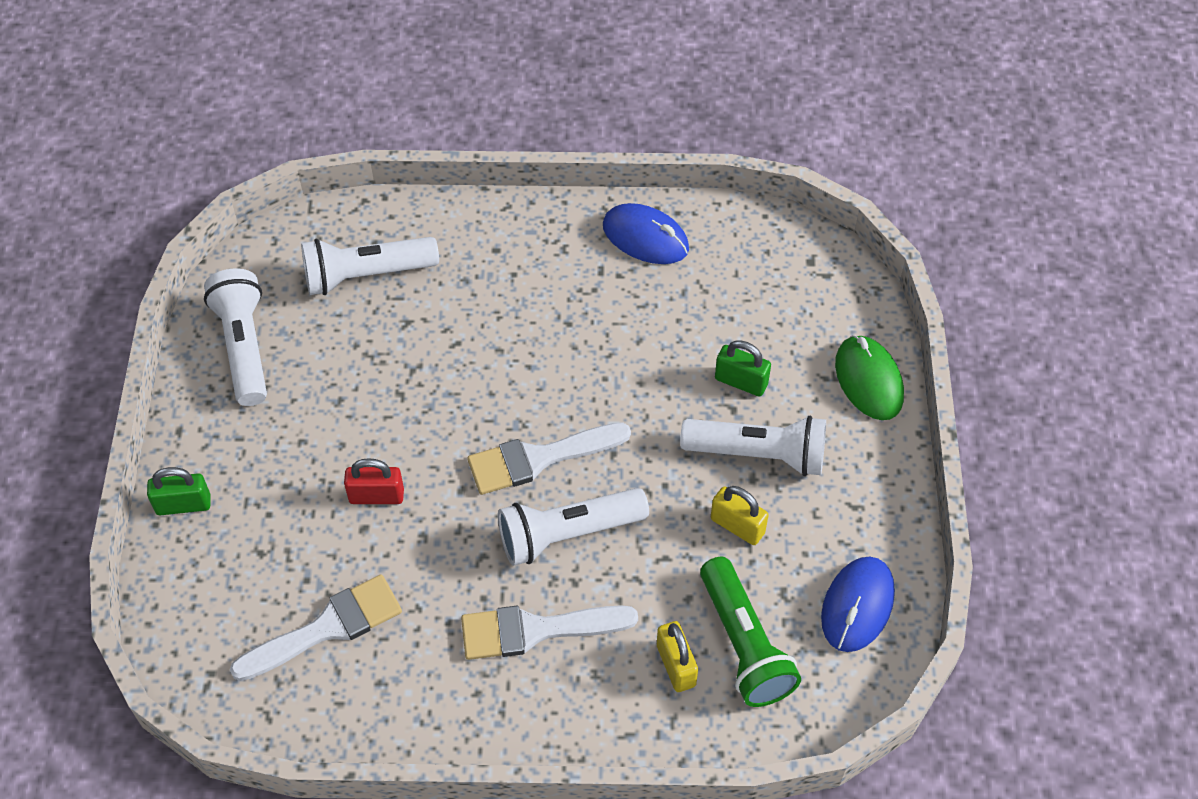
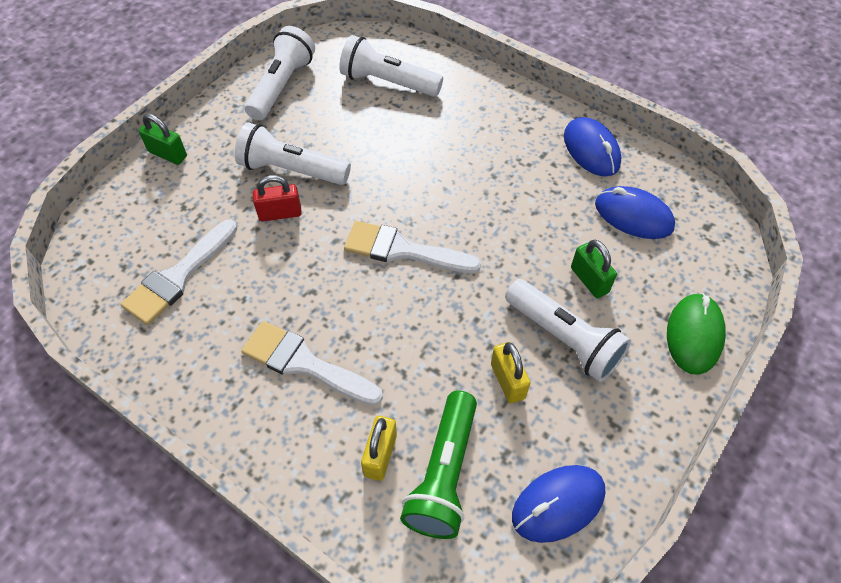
camera: 35 degrees right, 0 degrees up
white brush [230,574,402,681] -> white brush turned 120 degrees clockwise [121,220,237,325]
red padlock [344,458,404,504] -> red padlock turned 45 degrees counterclockwise [253,175,302,222]
white flashlight [498,488,649,566] -> white flashlight moved to [235,123,351,185]
none -> blue mouse [595,186,675,239]

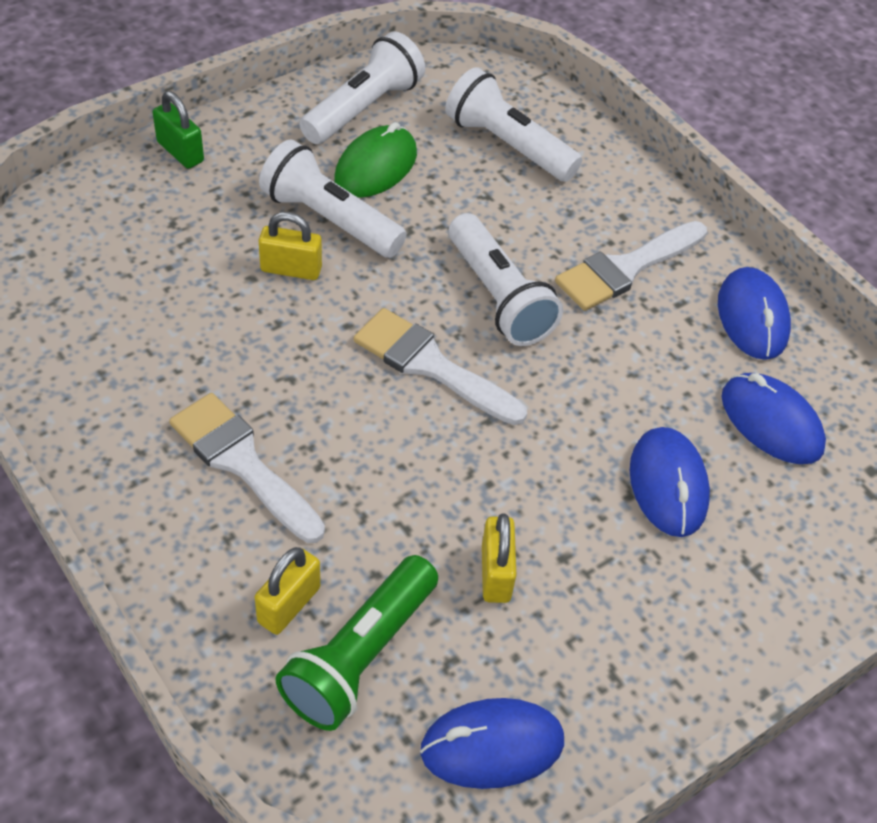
camera: 15 degrees right, 5 degrees down
white brush [121,220,237,325] -> white brush moved to [555,221,707,311]
red padlock [253,175,302,222] -> yellow padlock [259,212,322,280]
white flashlight [505,279,631,382] -> white flashlight moved to [449,213,563,346]
green padlock [571,240,617,298] -> blue mouse [630,427,710,537]
green mouse [667,293,726,375] -> green mouse moved to [335,122,417,198]

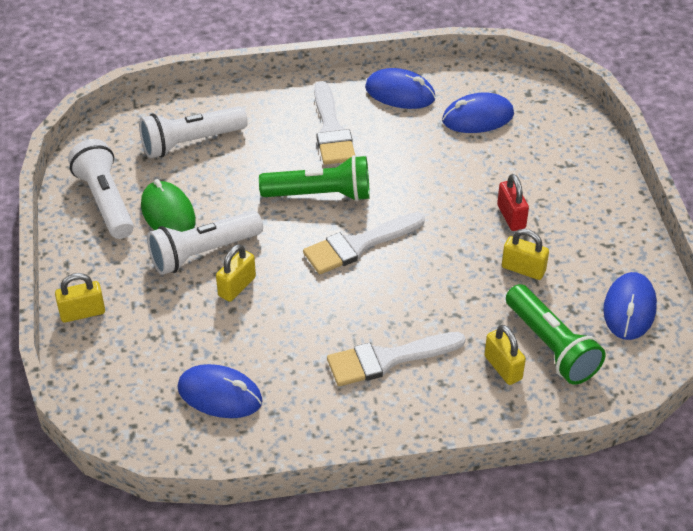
camera: 60 degrees left, 5 degrees down
green padlock [153,91,204,169] -> yellow padlock [55,273,105,323]
white flashlight [449,213,563,346] -> green flashlight [259,155,370,201]
blue mouse [630,427,710,537] -> blue mouse moved to [177,364,263,418]
none -> red padlock [497,174,529,231]

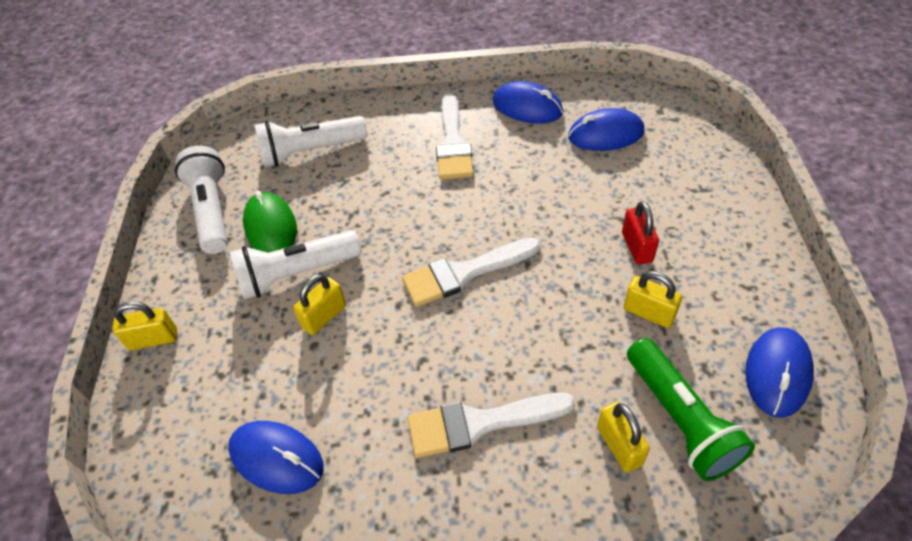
camera: 10 degrees right, 5 degrees up
green flashlight [259,155,370,201] -> none

